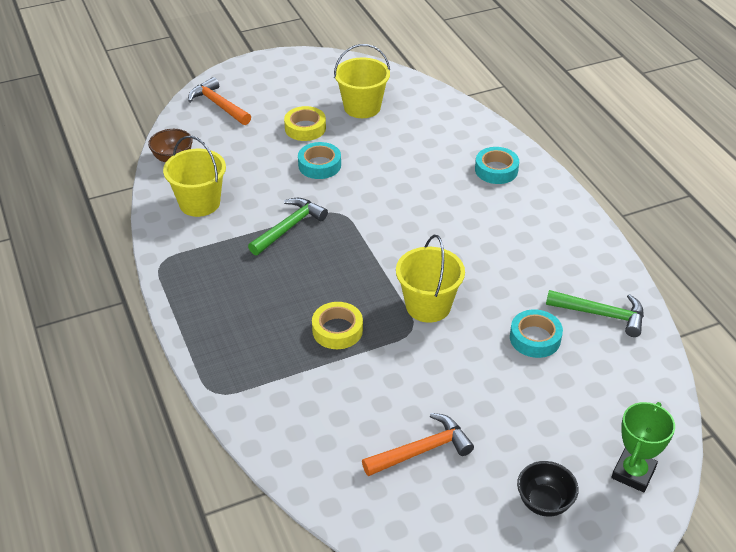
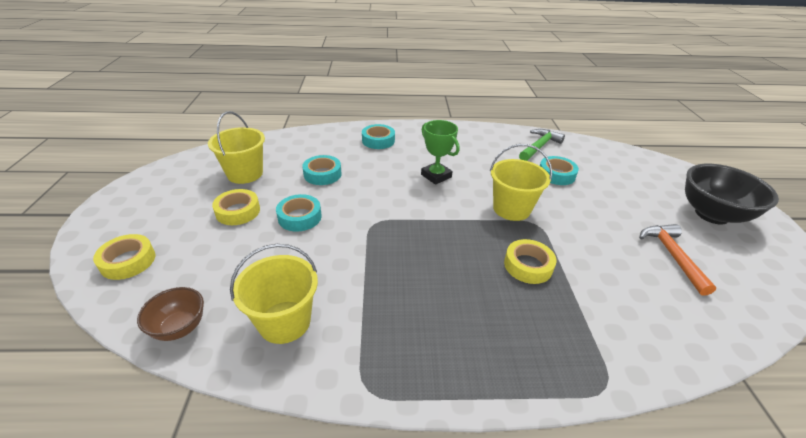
camera: 70 degrees left, 5 degrees down
orange hammer [188,77,251,125] -> yellow tape [93,234,155,280]
green hammer [248,198,328,256] -> none
black bowl [517,461,579,517] -> black bowl [685,164,779,225], size x1.82
green trophy [612,402,675,492] -> green trophy moved to [421,120,460,185]
none -> turquoise tape [302,155,342,185]

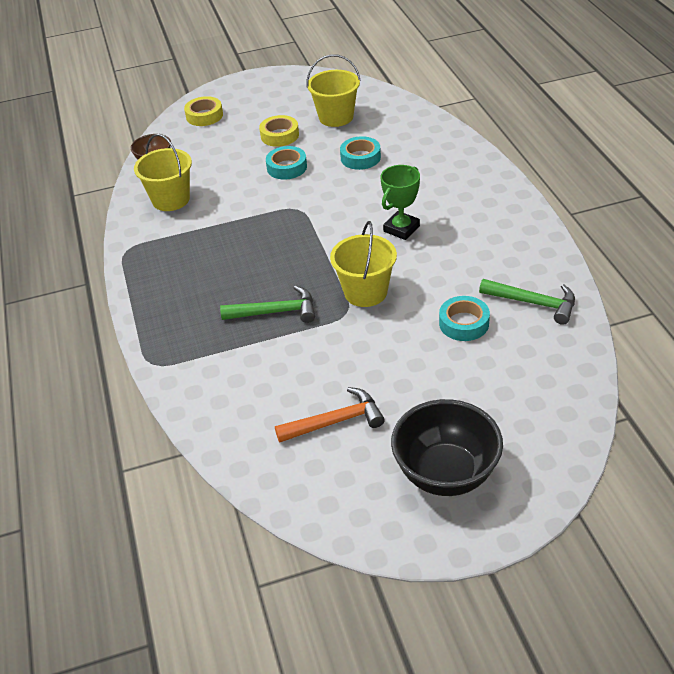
camera: 80 degrees right, 5 degrees up
turquoise tape [362,124,395,149] -> none
yellow tape [504,239,557,284] -> green hammer [220,285,315,323]

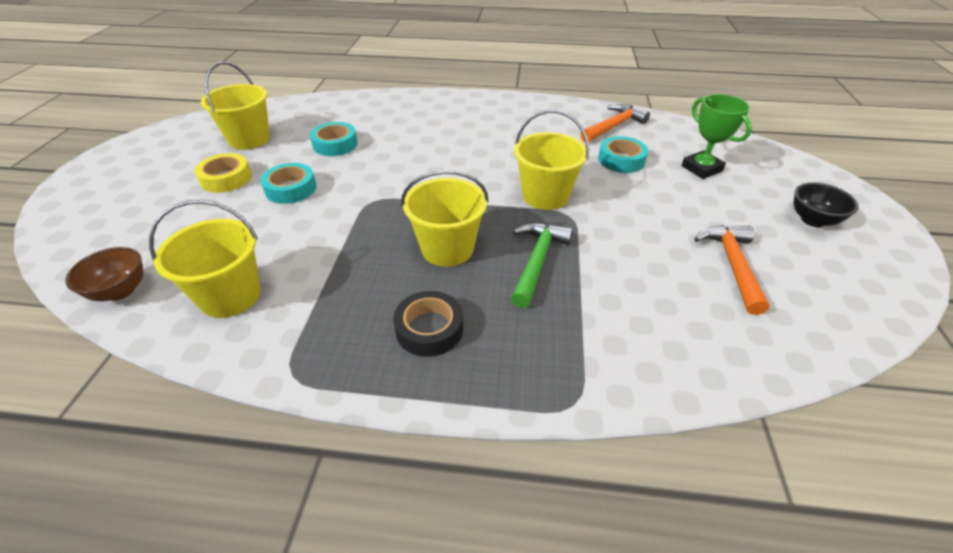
camera: 70 degrees left, 0 degrees up
yellow tape [184,96,223,126] -> none
green trophy [381,165,420,240] -> green trophy moved to [682,94,752,179]
black bowl [391,399,503,496] -> black bowl [793,182,858,227], size x0.55
green hammer [479,279,575,325] -> orange hammer [580,104,650,142]
none -> black tape [393,291,463,357]
none -> yellow bucket [401,170,488,267]

